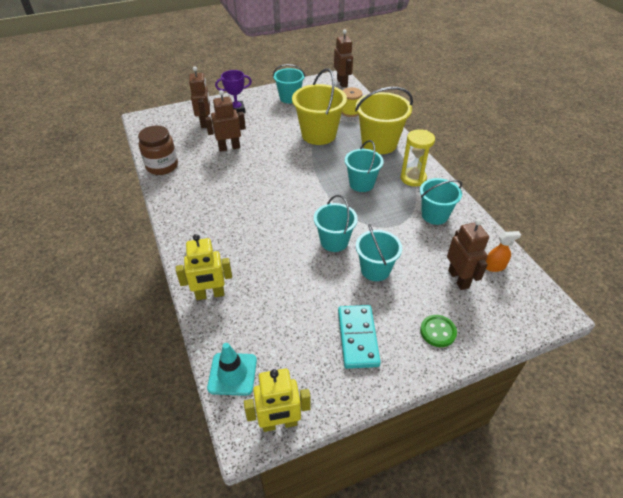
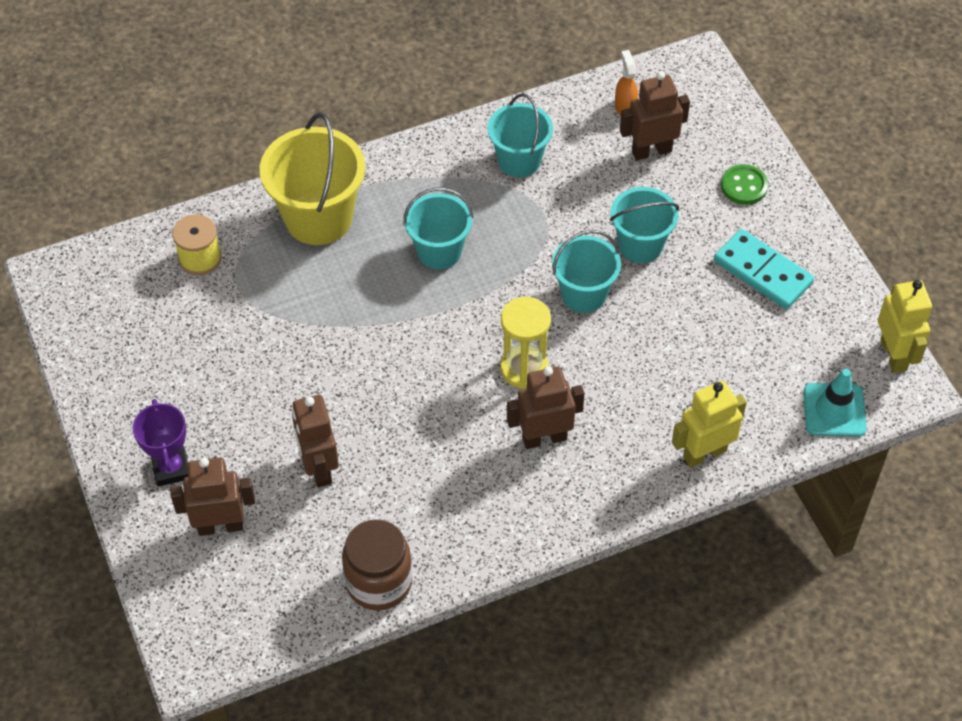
camera: 90 degrees left, 10 degrees up
yellow robot [176,234,232,300] -> yellow robot turned 105 degrees counterclockwise [672,380,747,468]
turquoise bucket [273,64,305,103] -> none
yellow bucket [292,68,347,145] -> none
brown robot [334,29,353,88] -> brown robot moved to [507,366,584,449]
turquoise domino [338,305,381,369] -> turquoise domino turned 45 degrees clockwise [714,229,814,309]
yellow hourglass [401,129,435,187] -> yellow hourglass moved to [500,297,551,389]

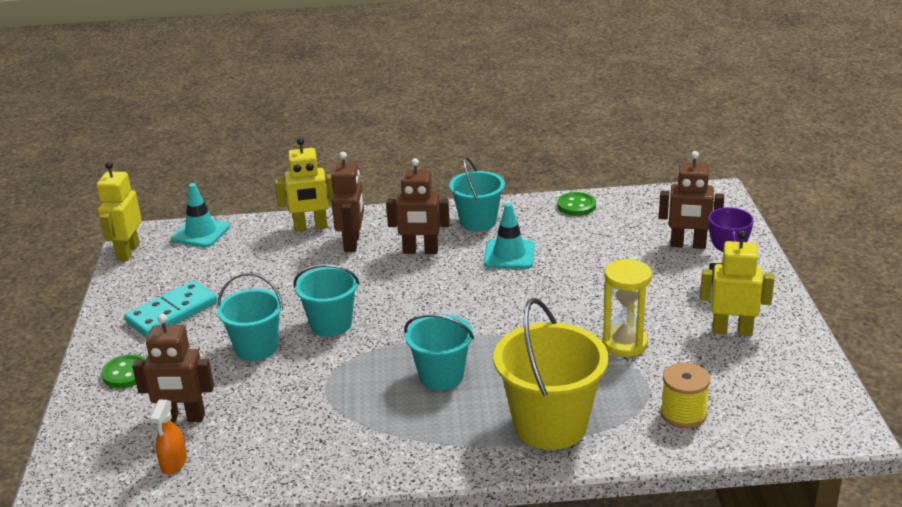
camera: 160 degrees left, 25 degrees down
brown robot [292,395,339,487] -> brown robot moved to [331,152,364,252]
brown jar [342,519,412,611] -> green button [557,192,596,216]
turquoise bucket [488,93,553,177] -> turquoise bucket moved to [449,157,505,231]
yellow hourglass [500,297,551,389] -> yellow hourglass moved to [602,259,652,357]
turquoise domino [714,229,814,309] -> turquoise domino turned 75 degrees clockwise [124,281,218,338]
none -> turquoise traffic cone [484,203,535,269]
none -> yellow robot [700,230,775,336]

